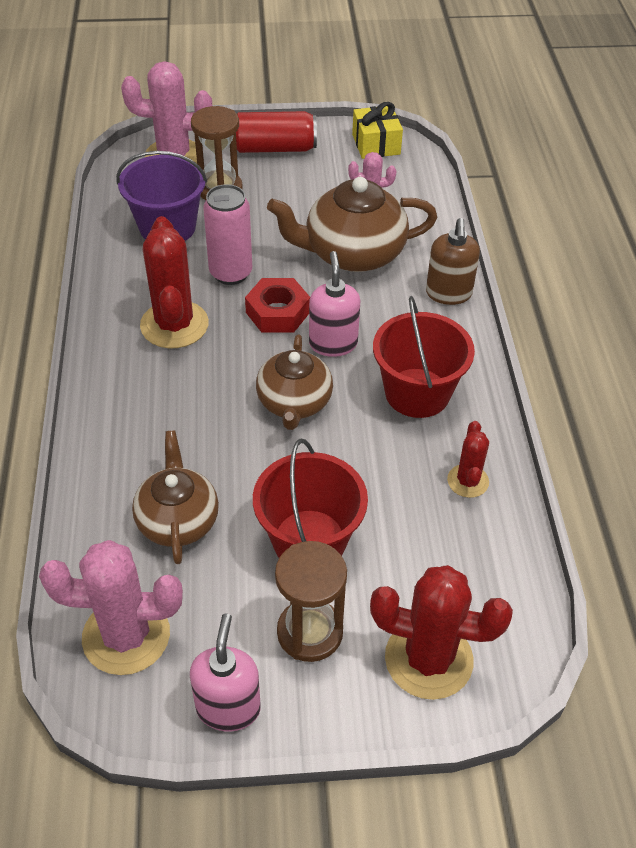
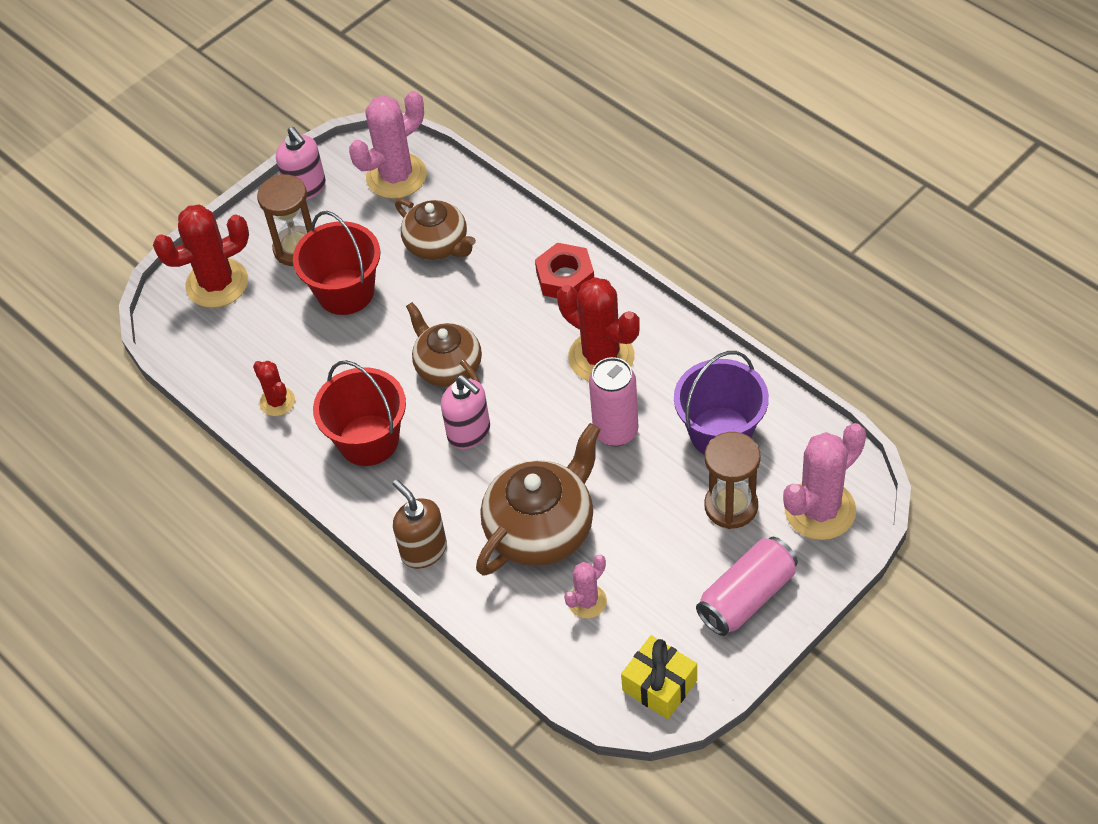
camera: 145 degrees right, 5 degrees up
red can [236,111,317,153] -> pink can [696,537,798,636]
red nut [245,278,310,332] -> red nut moved to [535,243,594,298]

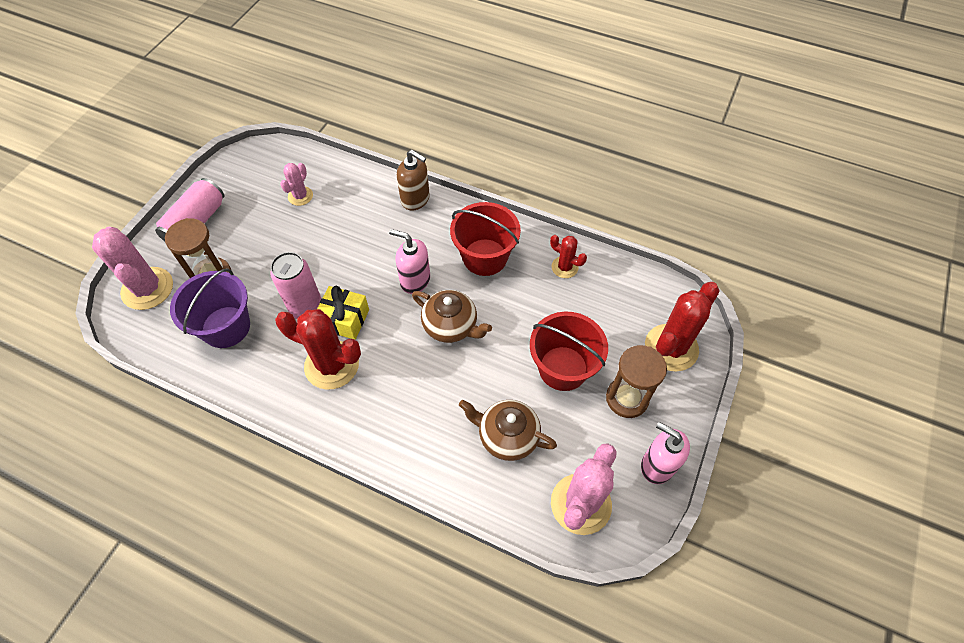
camera: 155 degrees right, 5 degrees up
brown teapot [476,423,601,576] -> none
red nut [535,243,594,298] -> none
yellow gift [621,635,697,719] -> yellow gift moved to [317,286,369,340]
pink cactus [783,423,866,540] -> pink cactus turned 60 degrees counterclockwise [92,227,173,310]

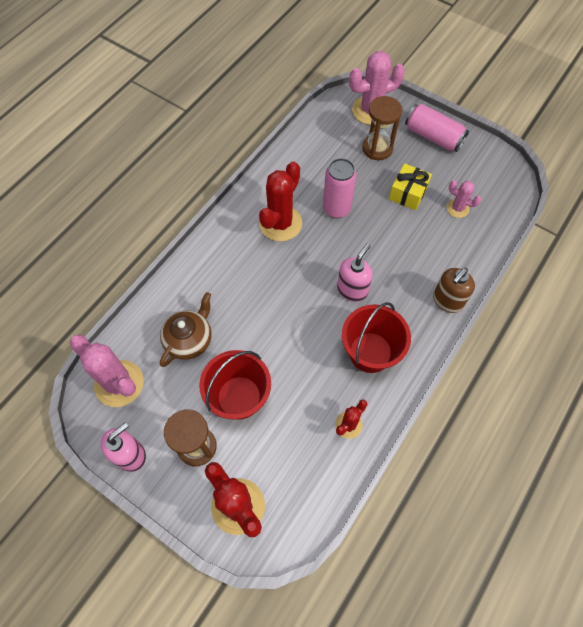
camera: 100 degrees right, 5 degrees up
purple bucket [170,268,250,348] -> none
yellow gift [317,286,369,340] -> yellow gift moved to [389,163,432,210]
brown teapot [412,290,492,343] -> none

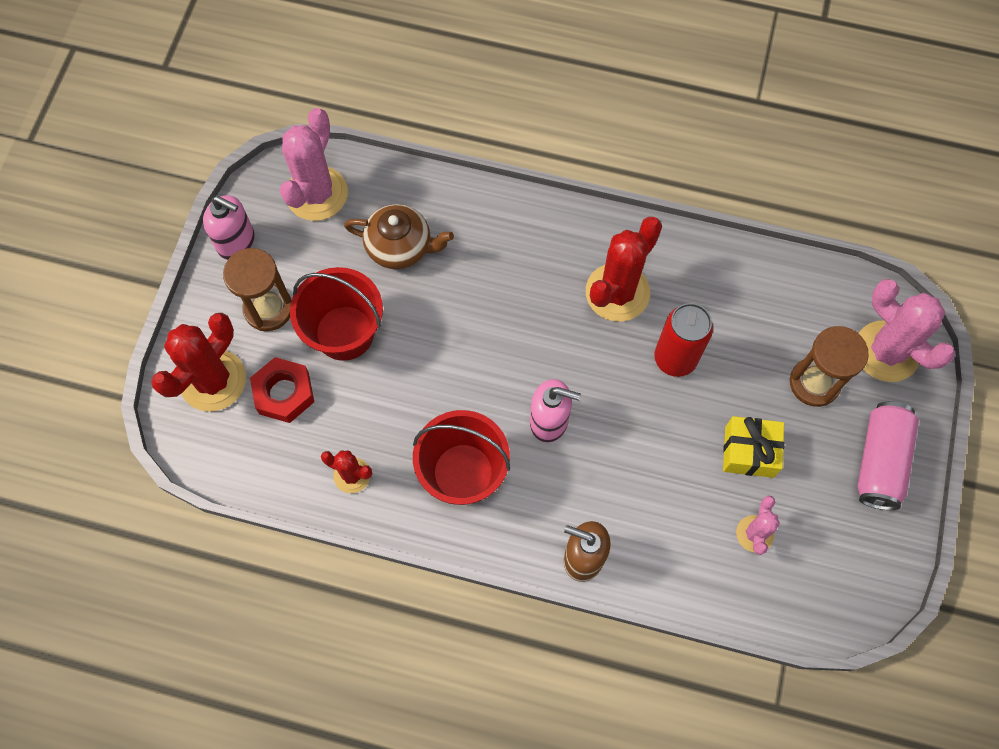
camera: 70 degrees right, 5 degrees up
red cactus [259,162,302,241] -> red cactus turned 60 degrees counterclockwise [586,217,662,322]
pink can [323,158,357,218] -> red can [654,303,713,377]
none -> red nut [250,357,314,423]

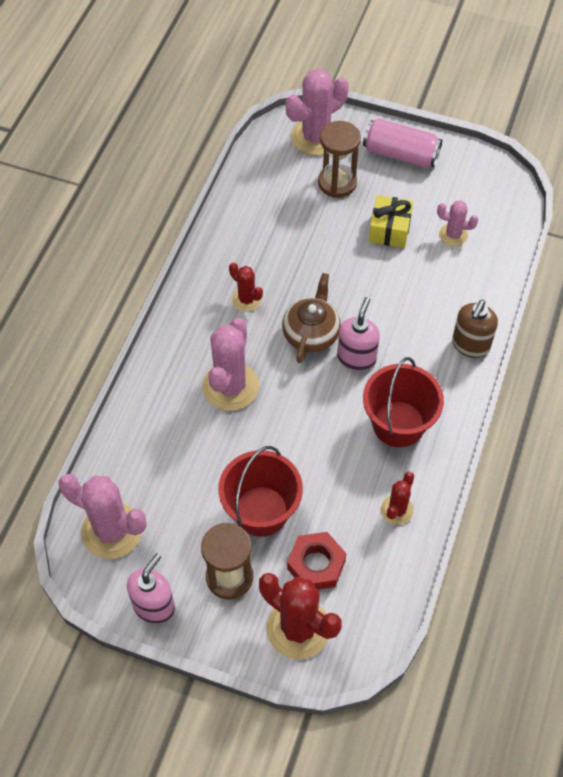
camera: 85 degrees left, 10 degrees down
brown teapot [344,204,454,269] -> brown teapot moved to [282,273,341,363]
red cactus [586,217,662,322] -> red cactus [229,262,263,312], size x0.54
red can [654,303,713,377] -> none
none -> pink cactus [202,318,259,411]

